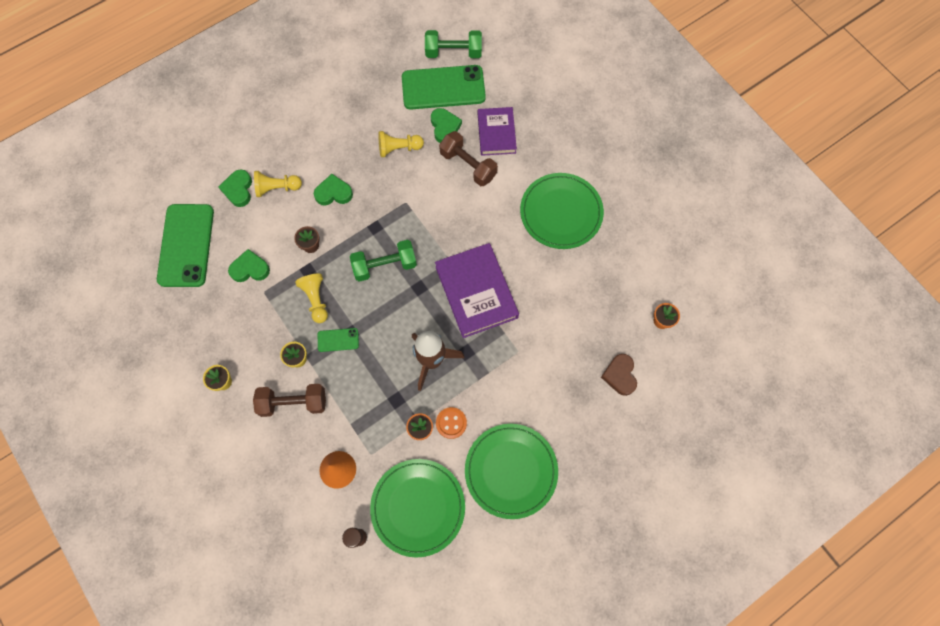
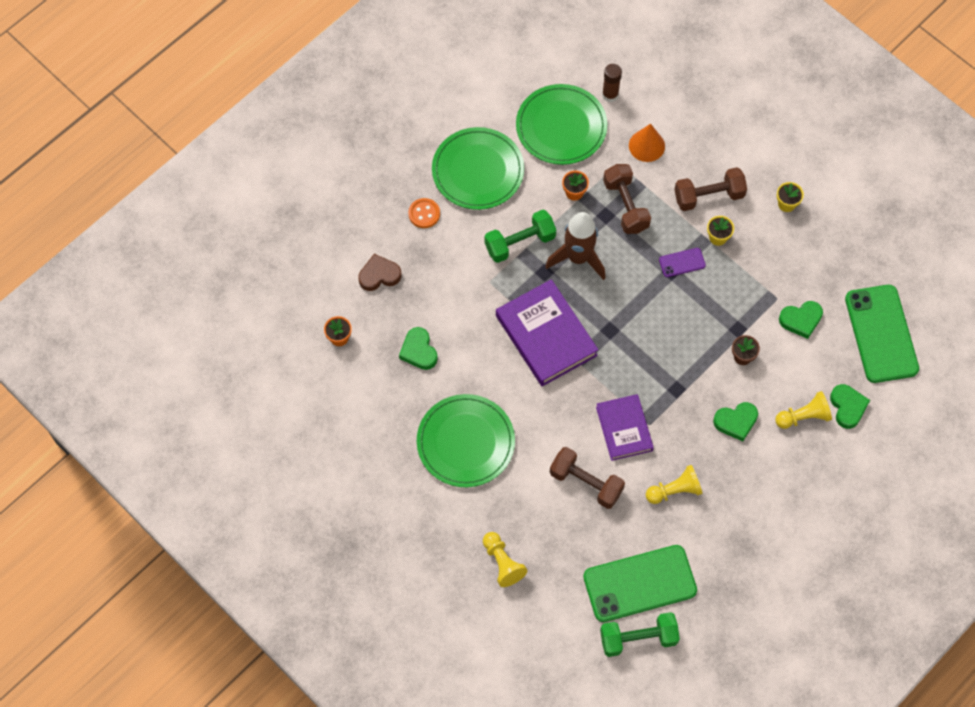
camera: 170 degrees right, 5 degrees down
yellow pawn [295,274,328,323] -> yellow pawn moved to [483,532,527,587]
green phone [318,328,359,352] -> purple phone [659,248,706,277]
green dumbbell [350,240,417,282] -> green dumbbell moved to [485,210,556,263]
green heart [431,108,462,143] -> green heart moved to [399,327,438,370]
orange button [436,407,467,439] -> orange button moved to [408,198,440,228]
purple book [478,107,517,156] -> purple book moved to [596,394,654,461]
brown heart [601,354,637,396] -> brown heart turned 90 degrees counterclockwise [358,254,402,291]
none -> brown dumbbell [603,164,651,234]

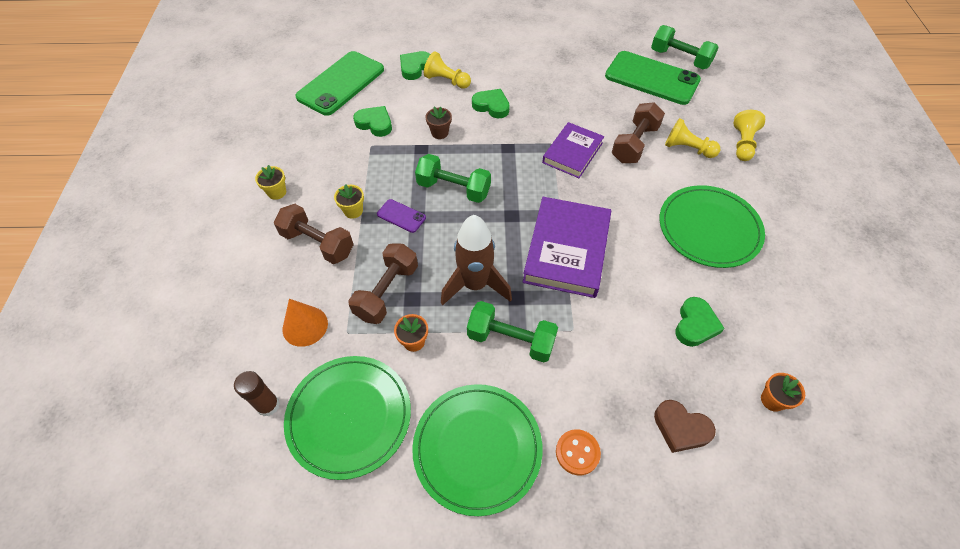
camera: 135 degrees left, 10 degrees down
brown dumbbell [550,447,625,509] -> brown dumbbell turned 45 degrees clockwise [612,102,665,163]
yellow pawn [646,465,703,504] -> yellow pawn moved to [665,118,720,158]
none -> green dumbbell [415,154,491,203]

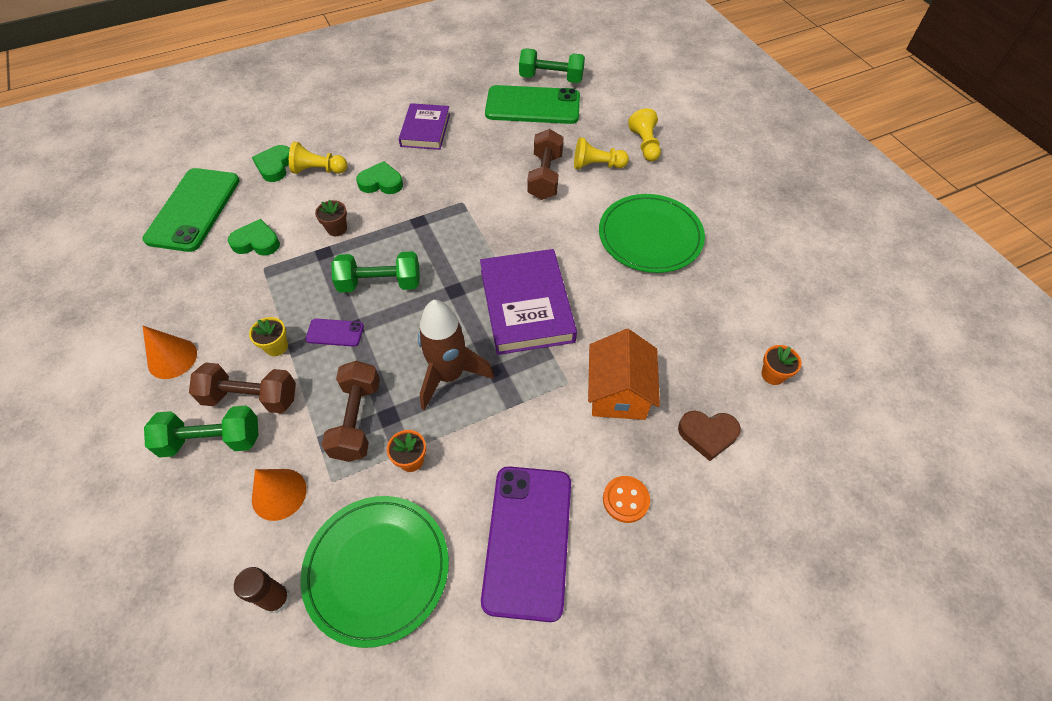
camera: 25 degrees left, 0 degrees up
yellow flower pot [255,165,286,200] -> orange cone [143,326,197,379]
green plate [412,384,543,516] -> purple phone [481,466,571,622]
green dumbbell [467,301,558,362] -> green dumbbell moved to [144,406,259,457]
purple book [542,122,604,178] -> purple book moved to [399,103,450,150]
green heart [675,297,725,347] -> none
none -> orange house [588,329,660,420]

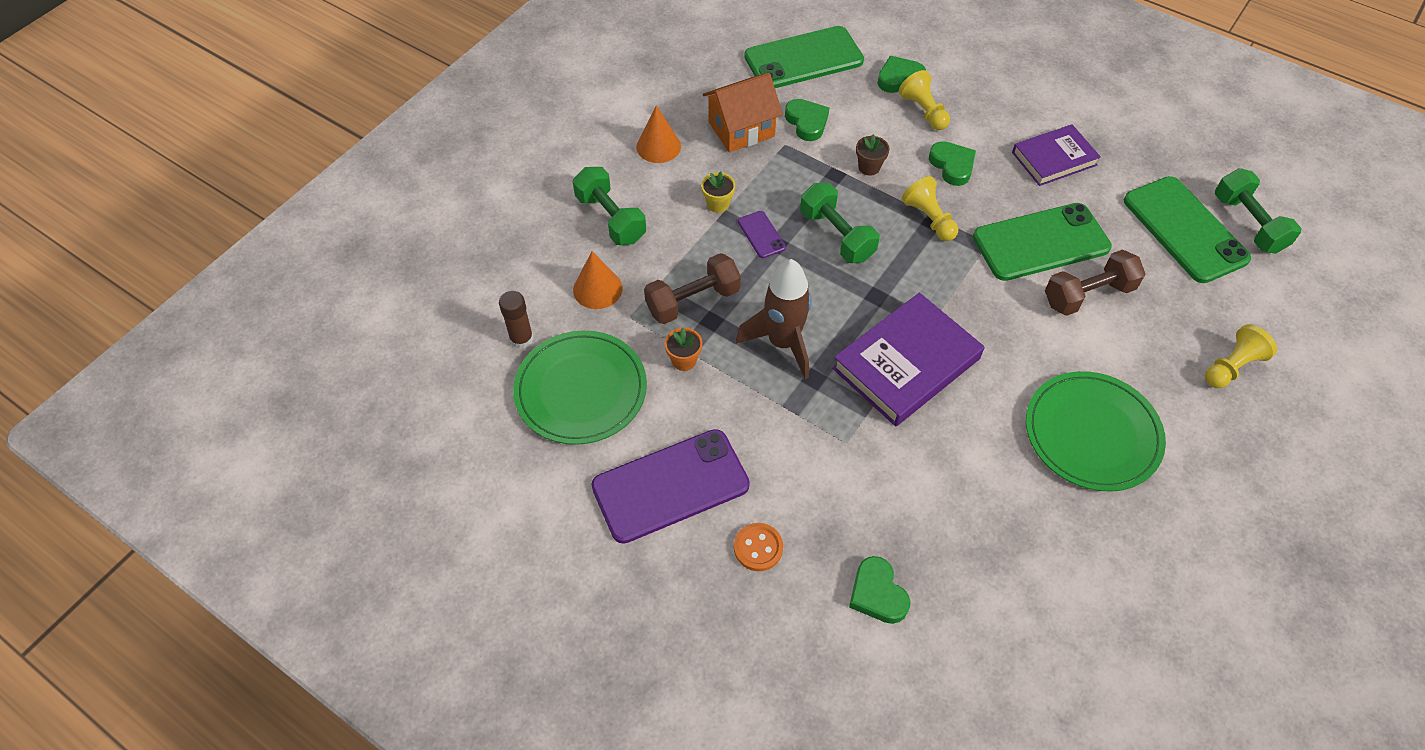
camera: 60 degrees right, 0 degrees up
brown dumbbell [189,362,296,413] -> none
yellow pawn [574,137,629,169] -> yellow pawn moved to [902,176,958,241]
orange house [588,329,660,420] -> orange house moved to [703,73,783,152]
brown heart [678,411,741,461] -> green heart [849,556,911,624]
orange flower pot [761,345,802,385] -> none
none -> green phone [973,203,1112,281]

